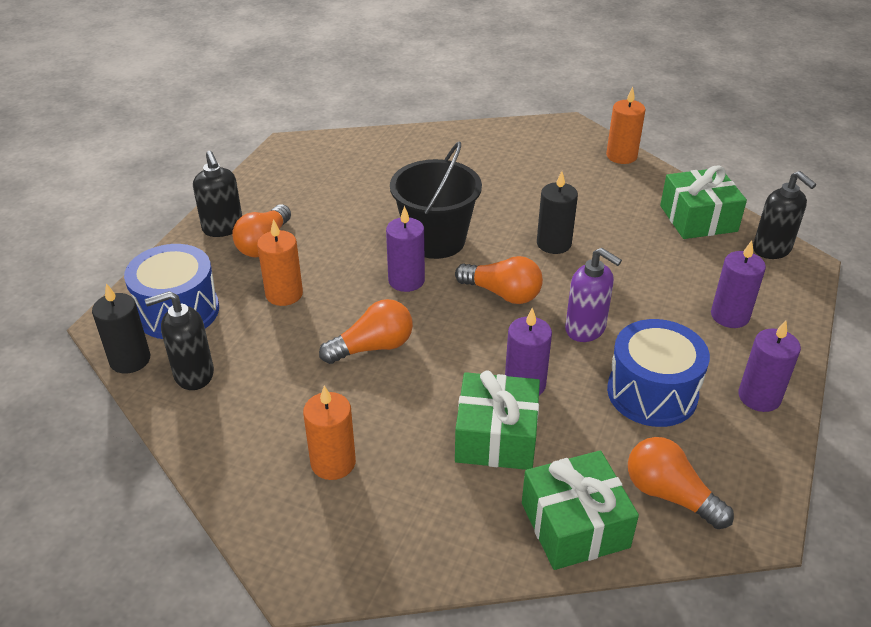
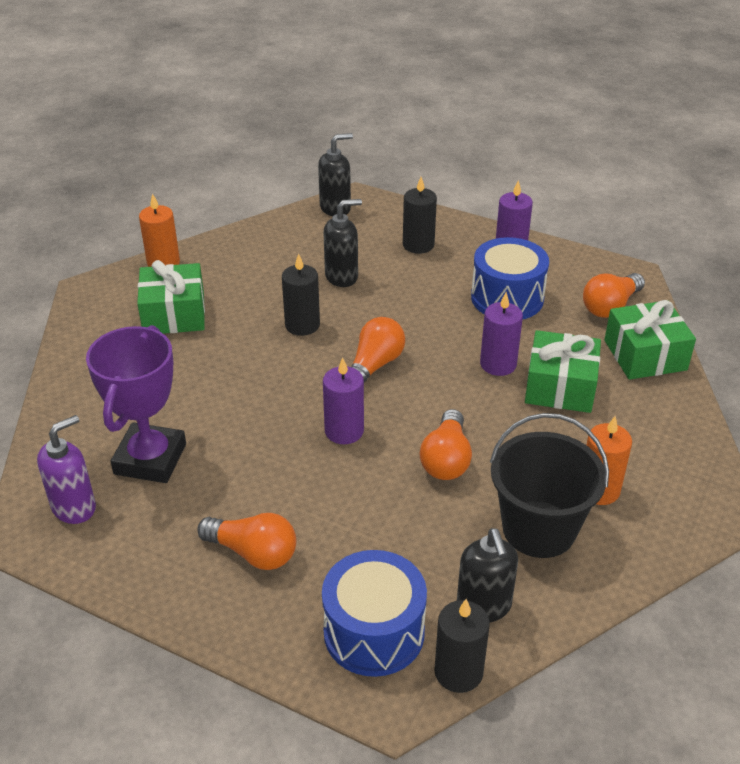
camera: 85 degrees left, 0 degrees up
black soap dispenser [193,151,242,237] -> black soap dispenser moved to [323,199,362,287]
orange candle [257,219,303,306] -> none
orange light bulb [319,299,413,364] -> orange light bulb turned 150 degrees counterclockwise [420,409,472,480]
black bucket [390,141,482,259] -> black bucket moved to [490,413,609,558]
purple soap dispenser [565,248,622,342] -> purple soap dispenser moved to [37,415,96,524]
green gift [660,165,747,239] -> green gift moved to [137,260,205,334]
purple candle [711,241,766,328] -> black candle [403,177,437,254]
none -> purple trophy [86,325,186,483]

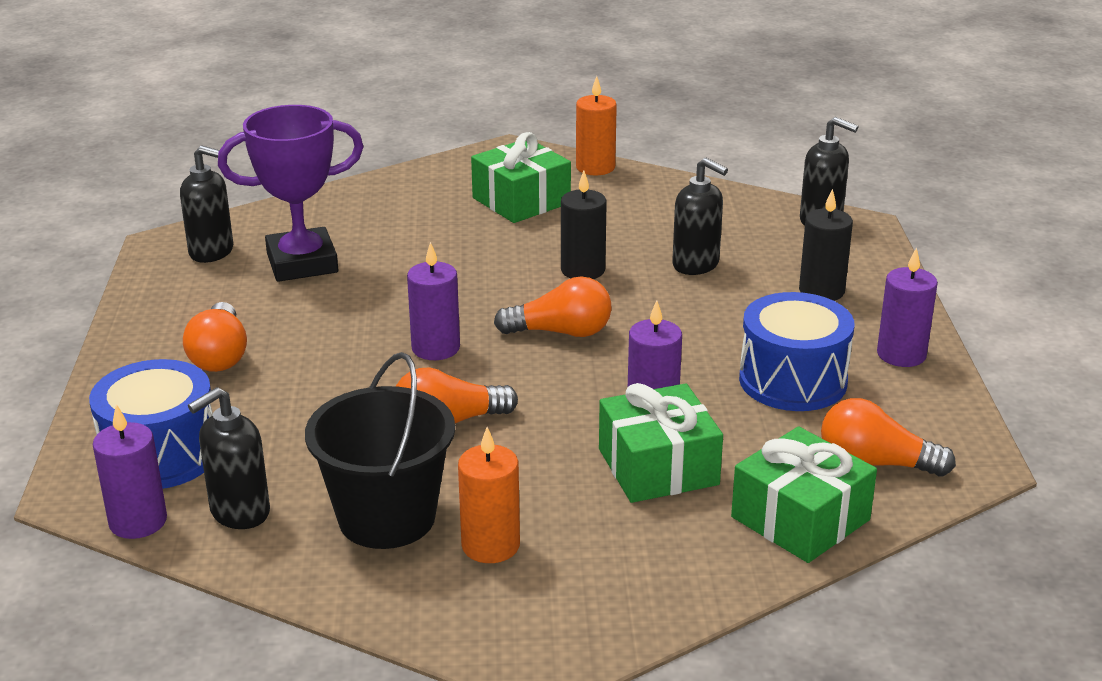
camera: 60 degrees right, 10 degrees down
purple soap dispenser [37,415,96,524] -> black soap dispenser [180,145,233,263]
black candle [434,599,490,693] -> purple candle [93,404,167,539]

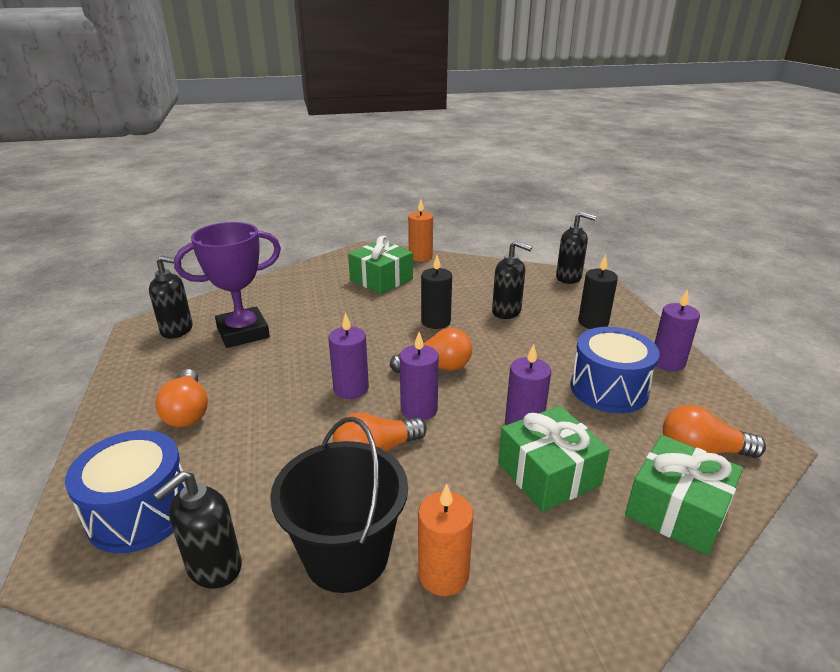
camera: 10 degrees left, 0 degrees up
purple candle [93,404,167,539] -> purple candle moved to [400,332,439,421]

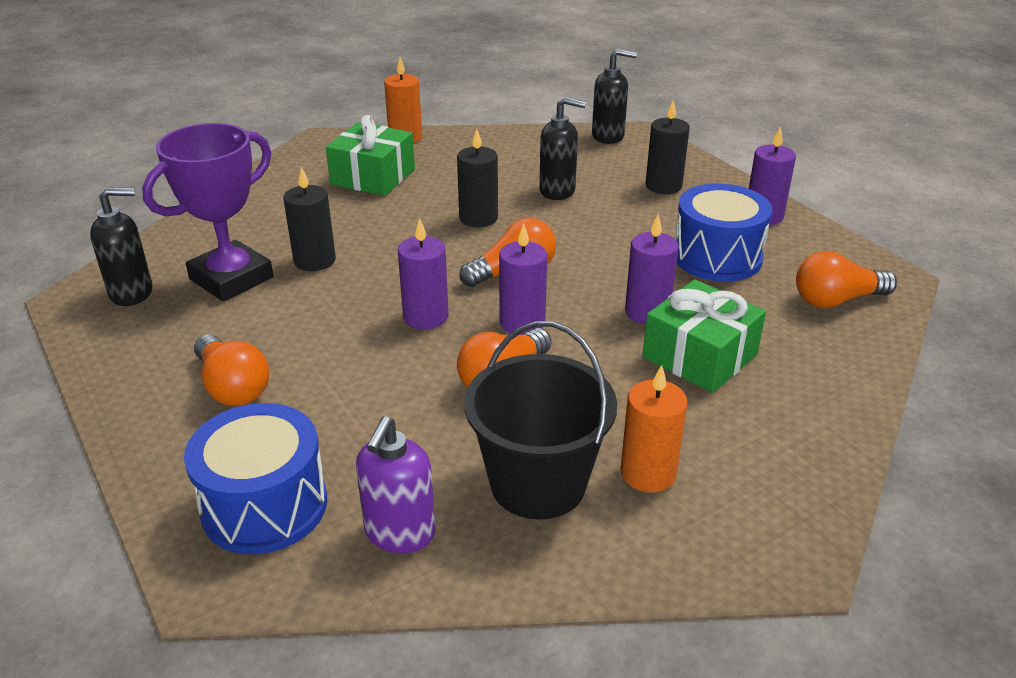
camera: 20 degrees left, 5 degrees up
black soap dispenser [153,471,242,589] -> purple soap dispenser [356,416,435,553]
green gift [625,435,743,555] -> none
none -> black candle [284,167,336,271]

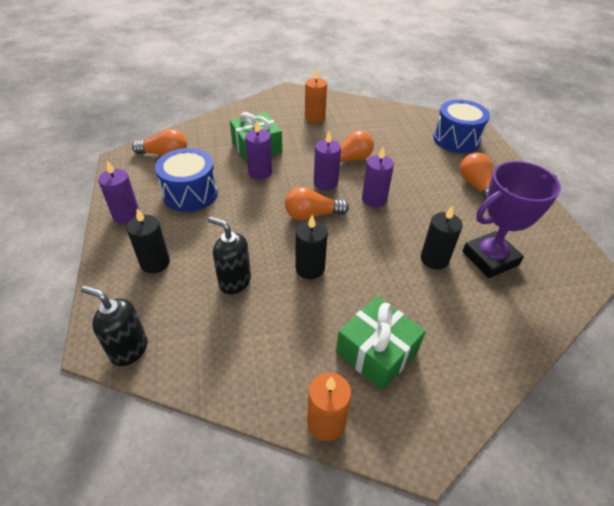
camera: 160 degrees left, 10 degrees up
black soap dispenser [90,187,153,306] -> none
purple soap dispenser [356,416,435,553] -> none
black bucket [464,321,617,520] -> none

